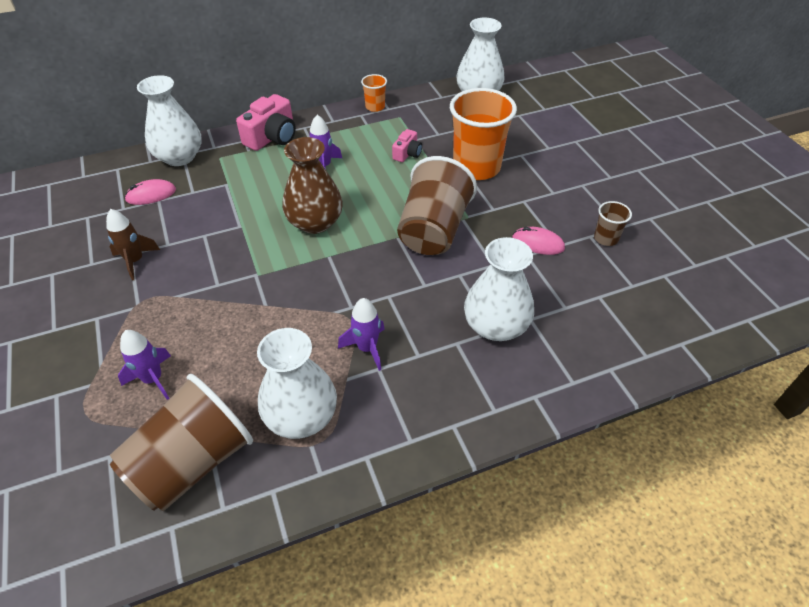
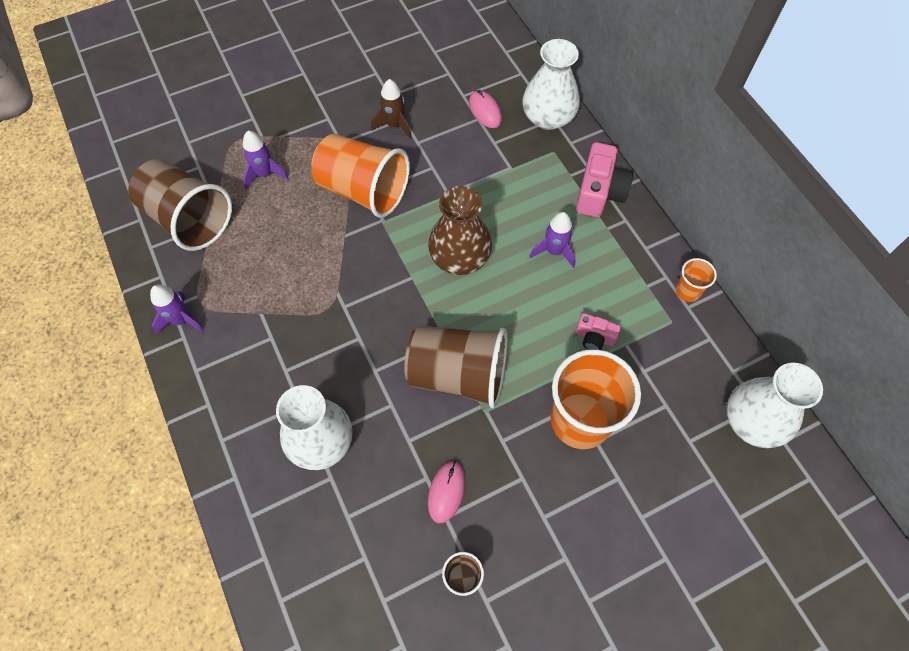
camera: 85 degrees right, 15 degrees up
pink camera [236,94,296,151] -> pink camera turned 105 degrees counterclockwise [576,142,633,217]
white vase [257,328,337,439] -> none
purple rocket [338,298,385,371] -> purple rocket moved to [150,284,204,335]
none -> orange cup [311,134,410,218]

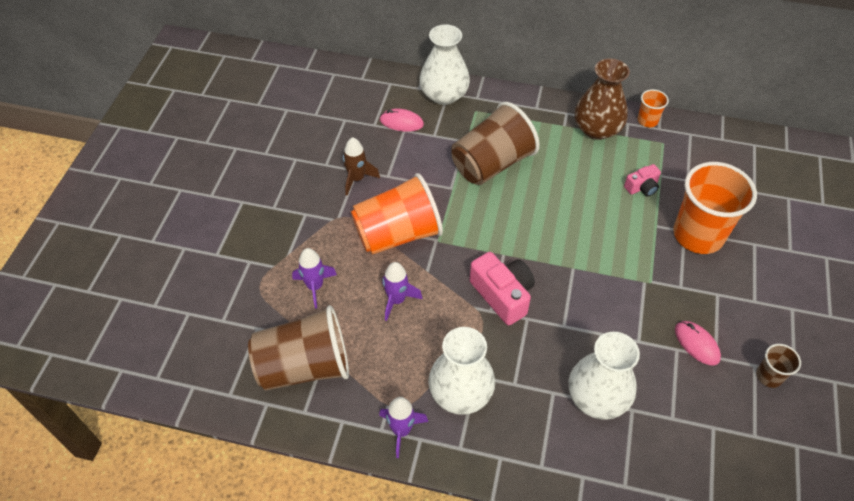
camera: 50 degrees left, 10 degrees down
brown cup [404,326,508,408] -> brown cup moved to [451,102,540,185]
brown vase [428,186,492,275] -> brown vase moved to [575,58,630,140]
purple rocket [529,212,576,268] -> purple rocket moved to [382,262,423,321]
pink camera [576,142,633,217] -> pink camera moved to [470,252,535,325]
white vase [727,363,823,448] -> white vase moved to [428,327,495,415]

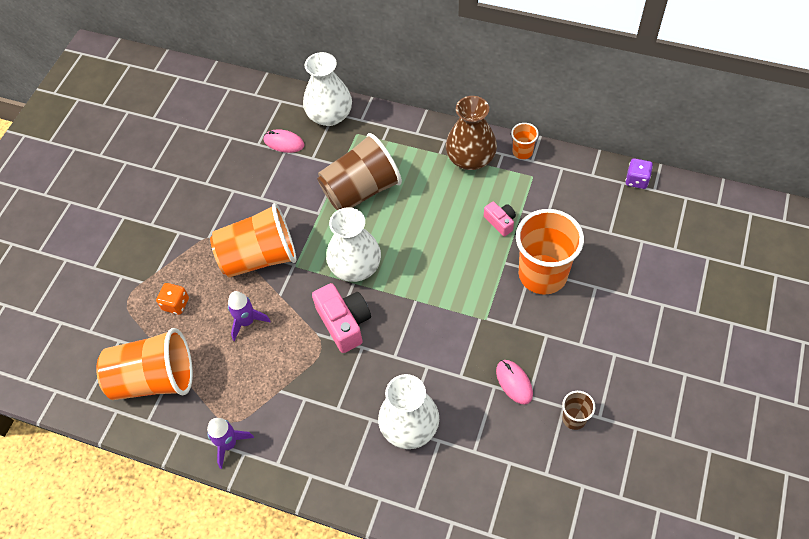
camera: 10 degrees right, 5 degrees up
brown cup [248,305,349,391] -> orange cup [96,328,193,400]
purple rocket [292,248,337,309] -> orange dice [156,283,189,315]
brown rocket [343,137,380,196] -> none
white vase [428,327,495,415] -> white vase moved to [326,207,381,282]
pink camera [624,164,661,197] -> pink camera turned 105 degrees counterclockwise [484,202,516,237]
none -> purple dice [625,158,653,189]

